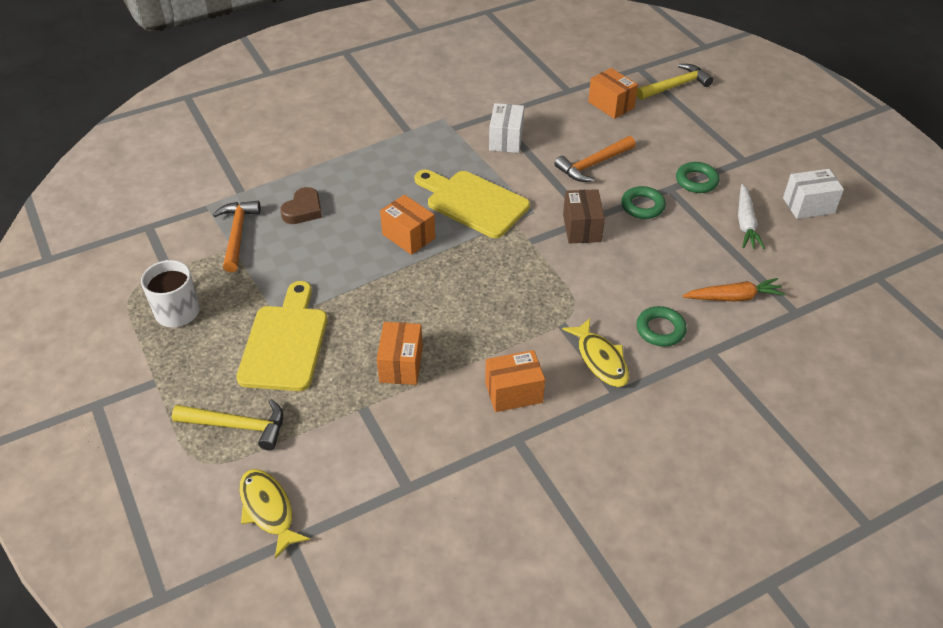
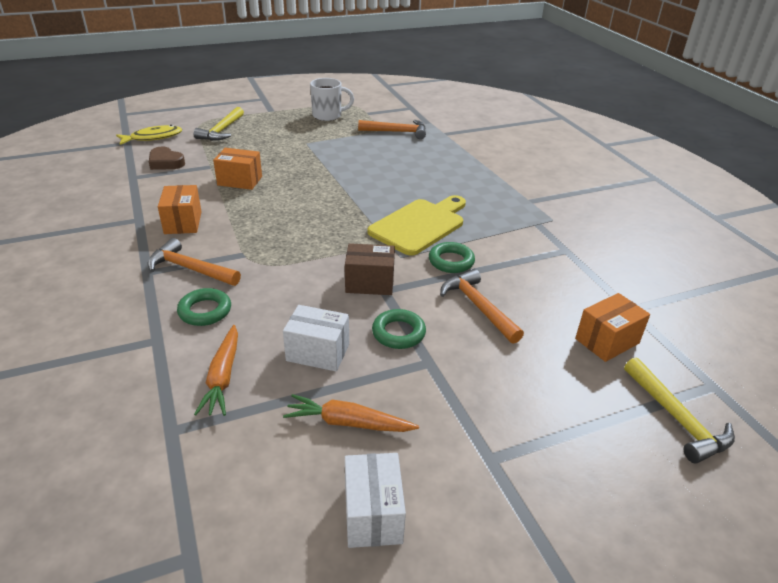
camera: 95 degrees right, 10 degrees down
yellow cutting board [236,281,327,391] -> none
brown heart [280,187,322,224] -> brown heart moved to [149,147,185,170]
orange box [380,195,435,255] -> none
white box [489,103,524,153] -> white box moved to [283,305,349,371]
yellow fish [562,318,629,387] -> orange hammer [147,238,241,286]
green ring [676,162,719,193] -> green ring moved to [429,242,475,273]
white carrot [738,184,765,249] -> orange carrot [283,394,419,432]

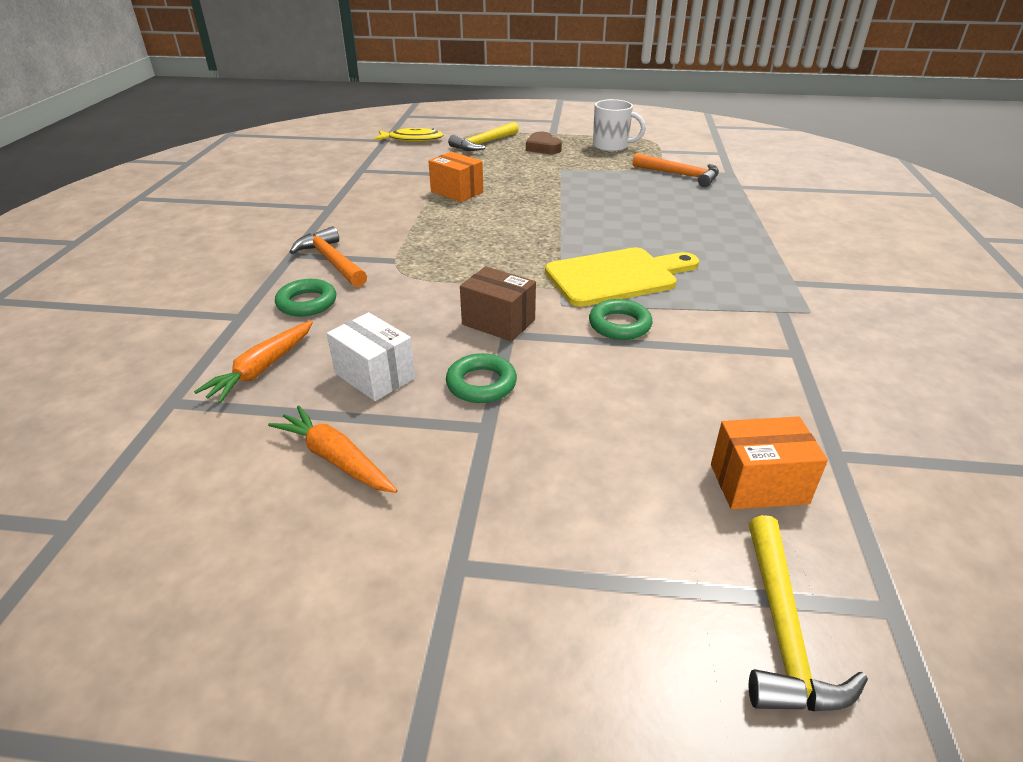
camera: 30 degrees right, 0 degrees up
brown heart [149,147,185,170] -> brown heart moved to [526,132,562,154]
orange box [158,185,202,234] -> none
white box [345,453,406,548] -> none
orange hammer [440,269,524,344] -> none

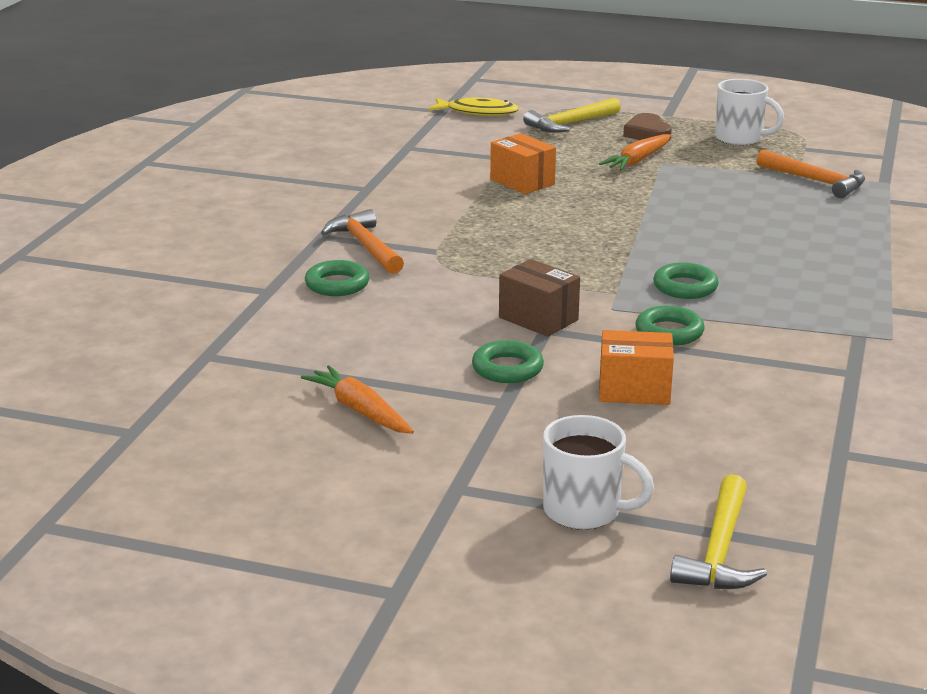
camera: 10 degrees right, 10 degrees down
orange carrot [194,321,313,403] -> orange carrot moved to [599,134,671,171]
white box [327,312,415,401] -> none
yellow cutting board [545,248,699,307] -> green ring [653,262,719,299]
orange box [711,416,828,510] -> orange box moved to [599,330,674,405]
none -> white mug [543,415,654,530]

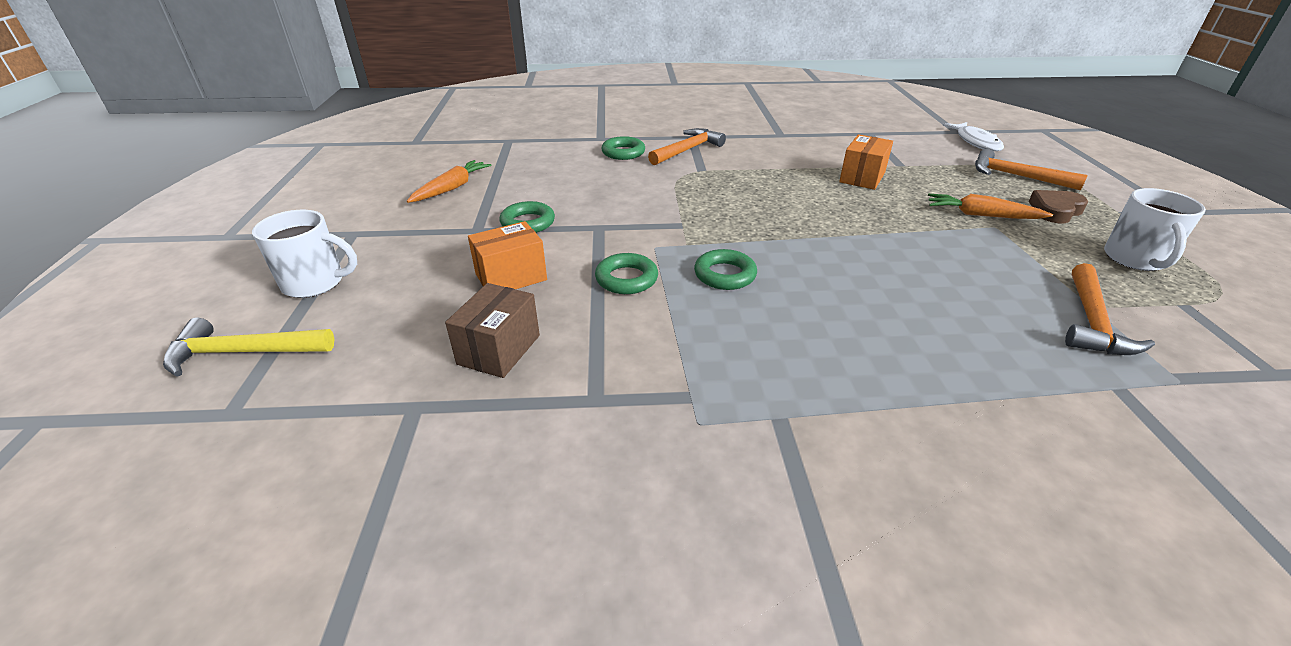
camera: 70 degrees right, 10 degrees up
yellow fish [429,98,519,116] -> white fish [942,122,1004,151]
brown box [499,259,580,337] -> brown box moved to [445,283,540,378]
yellow hammer [523,97,621,133] -> orange hammer [975,149,1087,190]
white mug [543,415,654,530] -> white mug turned 90 degrees counterclockwise [252,210,357,298]
orange box [599,330,674,405] -> orange box turned 75 degrees clockwise [468,221,547,289]

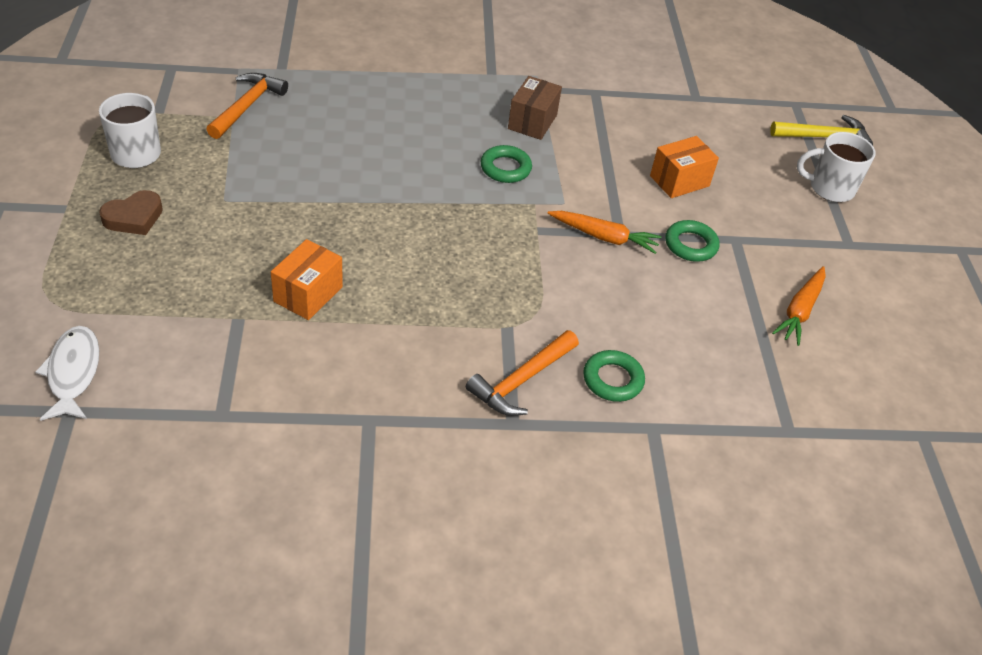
camera: 175 degrees right, 10 degrees up
brown box [445,283,540,378] -> brown box moved to [508,76,562,140]
green ring [595,253,658,294] -> none
orange carrot [928,194,1053,219] -> orange carrot moved to [547,211,661,254]
orange hammer [975,149,1087,190] -> none

